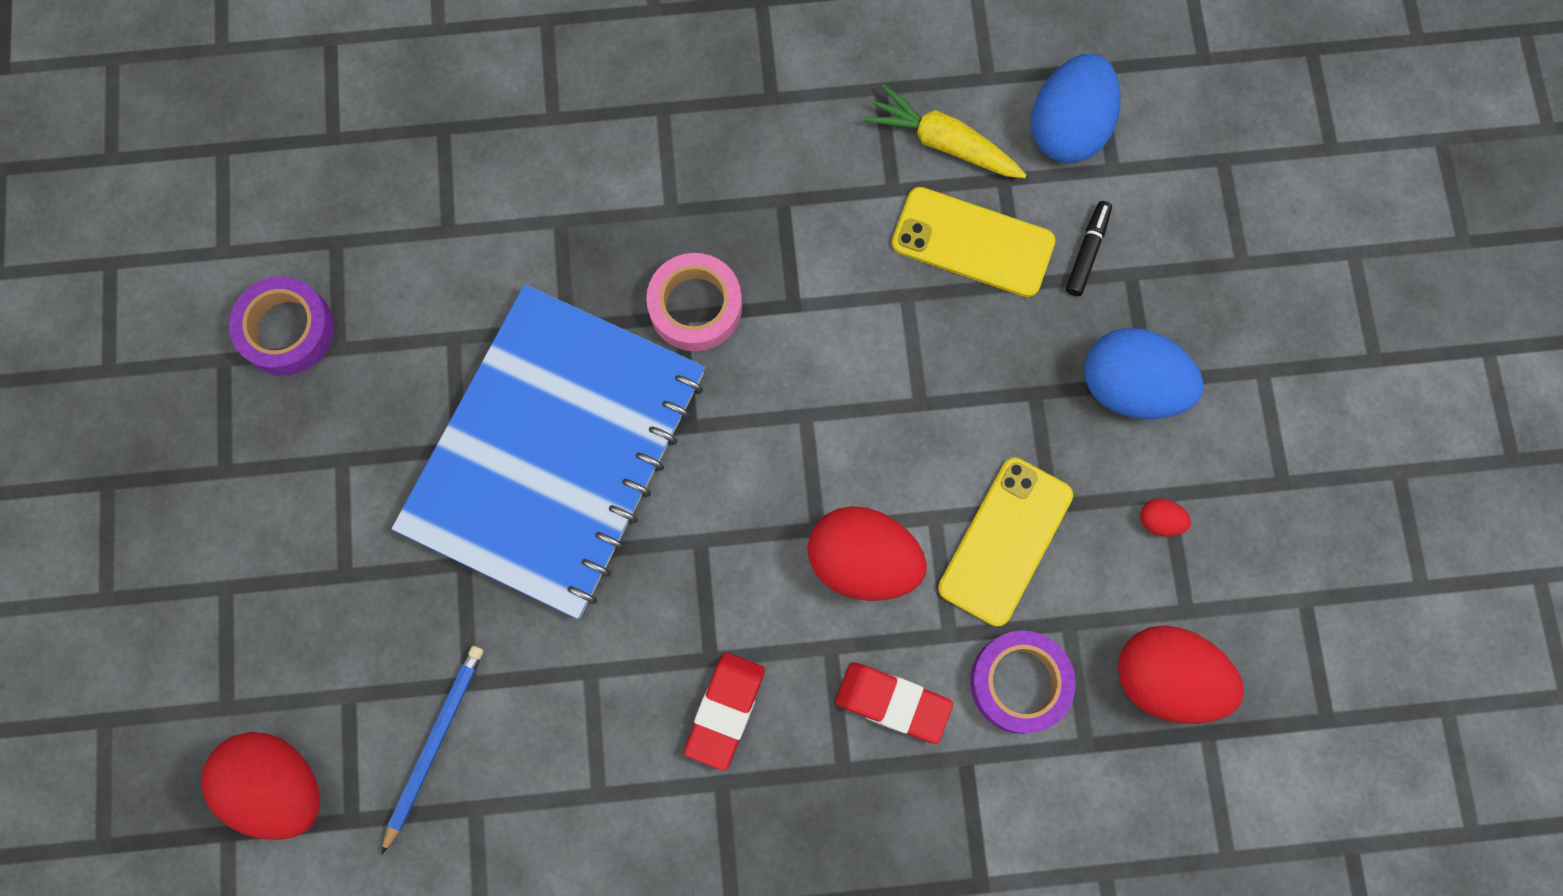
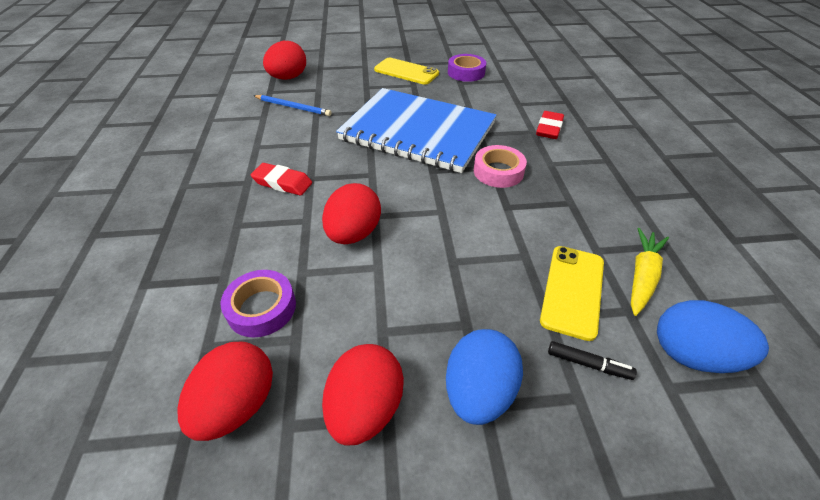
camera: 90 degrees right, 30 degrees down
red eraser [835,662,953,744] -> red eraser moved to [536,111,564,139]
yellow phone [938,457,1073,627] -> yellow phone moved to [374,58,439,85]
red egg [1140,499,1191,537] -> red egg [322,344,404,446], size x2.39

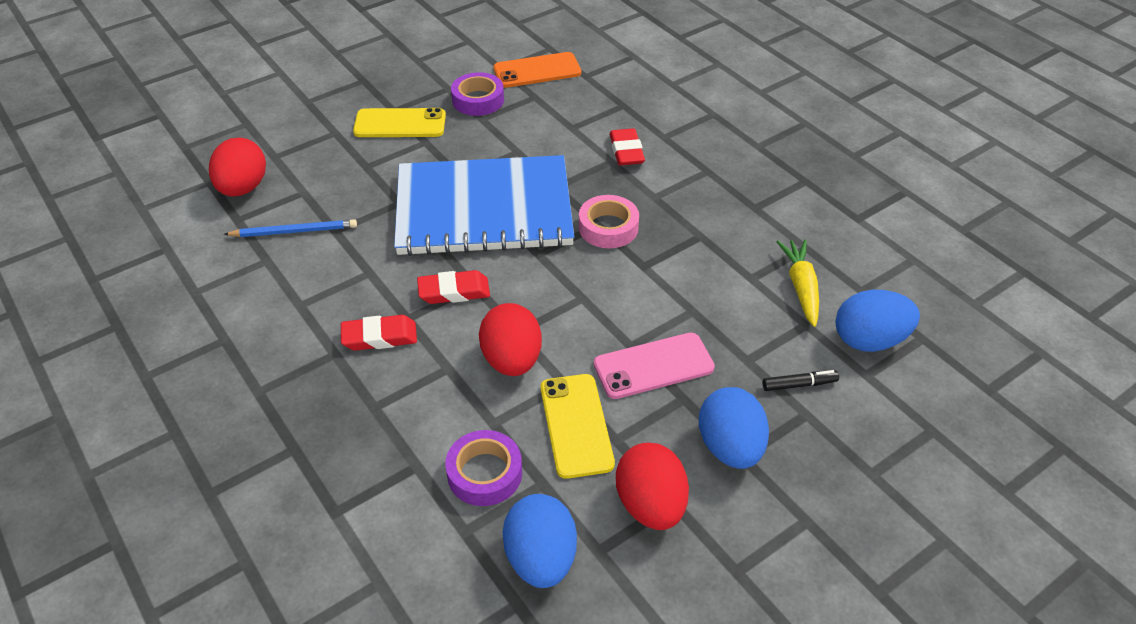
camera: 30 degrees left, 0 degrees up
red egg [177,342,273,441] -> blue egg [503,494,577,588]
yellow phone [540,246,604,341] -> yellow phone moved to [541,374,615,479]
none -> red eraser [417,270,490,304]
none -> orange phone [493,52,581,88]
none -> pink phone [594,333,715,399]

